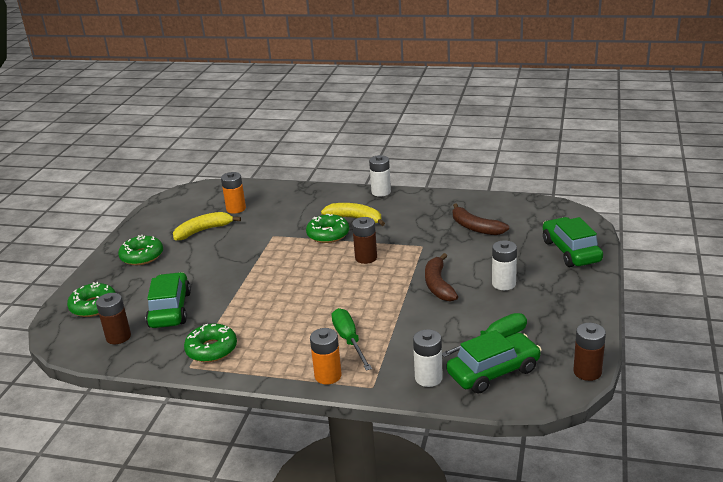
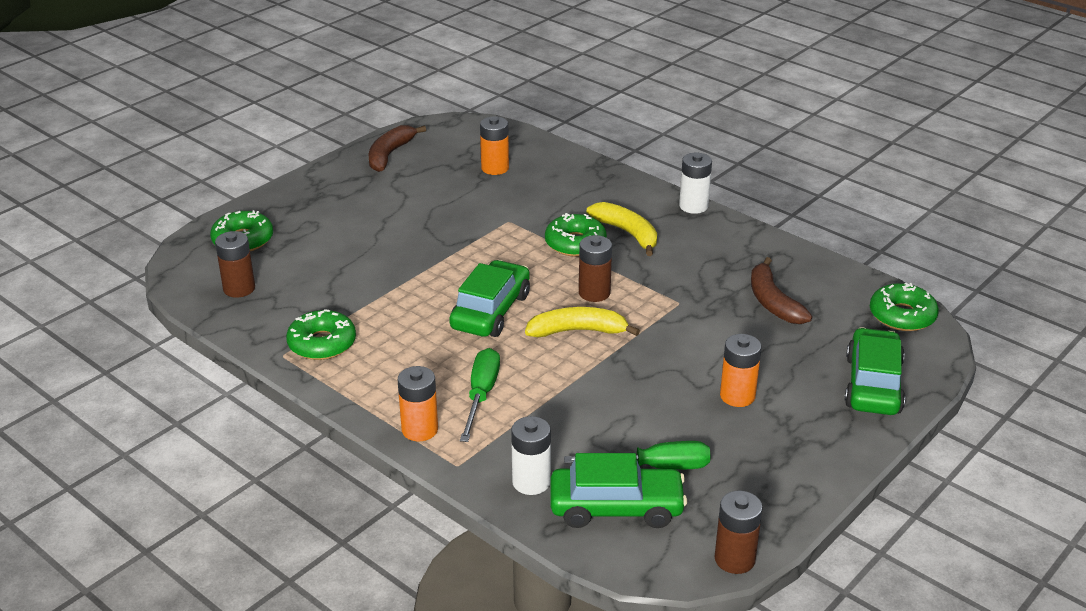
camera: 25 degrees right, 5 degrees up
green donut [118,235,163,265] -> green donut moved to [870,283,939,331]
green car [146,272,191,328] -> green car moved to [449,260,530,337]
yellow banana [173,212,241,241] -> yellow banana moved to [525,307,640,337]
brown banana [425,253,458,302] -> brown banana moved to [369,125,426,172]
white battery [492,240,517,290] -> orange battery [720,334,761,407]

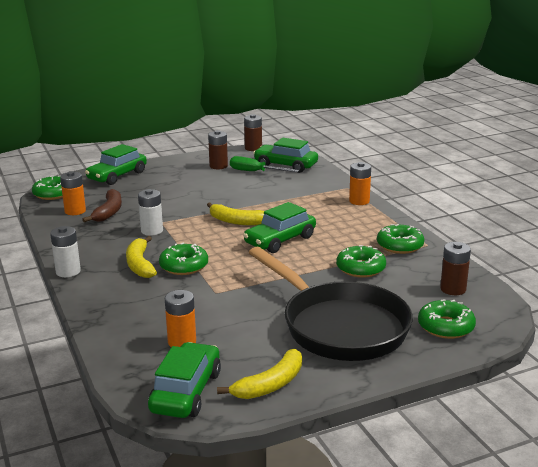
camera: 155 degrees left, 10 degrees down
brown banana [369,125,426,172] -> yellow banana [217,349,302,399]
green screwdriver [460,348,500,442] -> none
white battery [511,416,551,495] -> white battery moved to [138,189,163,236]
brown battery [579,235,612,302] -> brown battery moved to [208,130,228,169]
orange battery [720,334,761,407] -> orange battery moved to [60,171,86,215]
none -> green car [148,342,221,418]
none -> black pan [249,247,413,361]
none -> green donut [336,245,386,278]

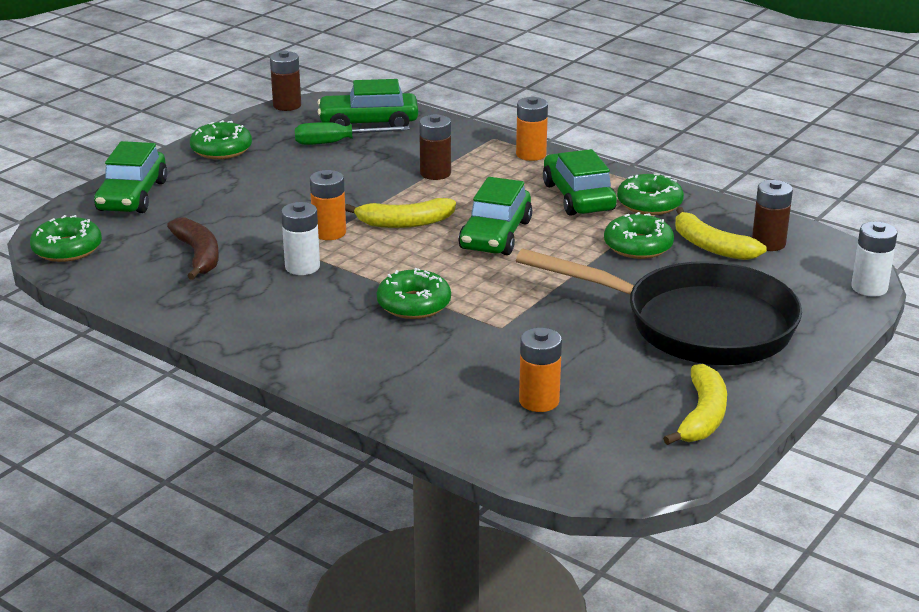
camera: 30 degrees left, 5 degrees up
white battery [50,226,81,277] -> white battery moved to [851,222,897,297]
orange battery [60,171,86,215] -> orange battery moved to [310,170,346,240]
yellow banana [126,236,157,278] -> yellow banana moved to [675,207,767,260]
green car [148,342,221,418] -> green car moved to [543,149,617,216]
brown battery [208,130,228,169] -> brown battery moved to [419,114,451,180]
green donut [418,299,476,339] -> green donut moved to [190,120,252,159]

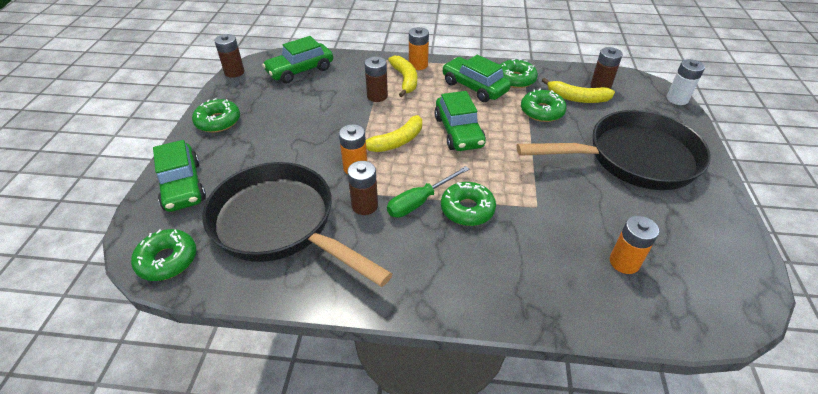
camera: 30 degrees left, 15 degrees up
brown banana [167,217,219,280] -> black pan [202,162,392,287]
white battery [281,202,320,275] -> brown battery [347,161,378,215]
green screwdriver [295,122,410,145] -> green screwdriver moved to [387,166,469,218]
yellow banana [663,364,727,445] -> yellow banana moved to [388,56,417,97]

